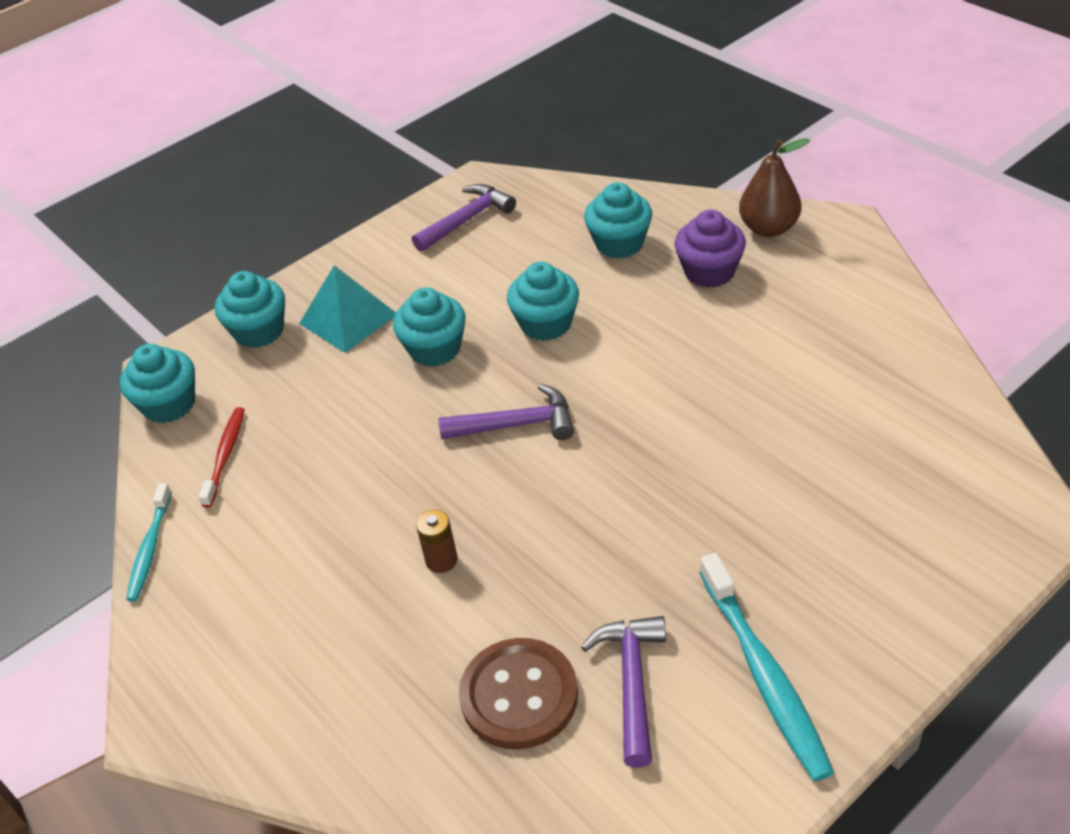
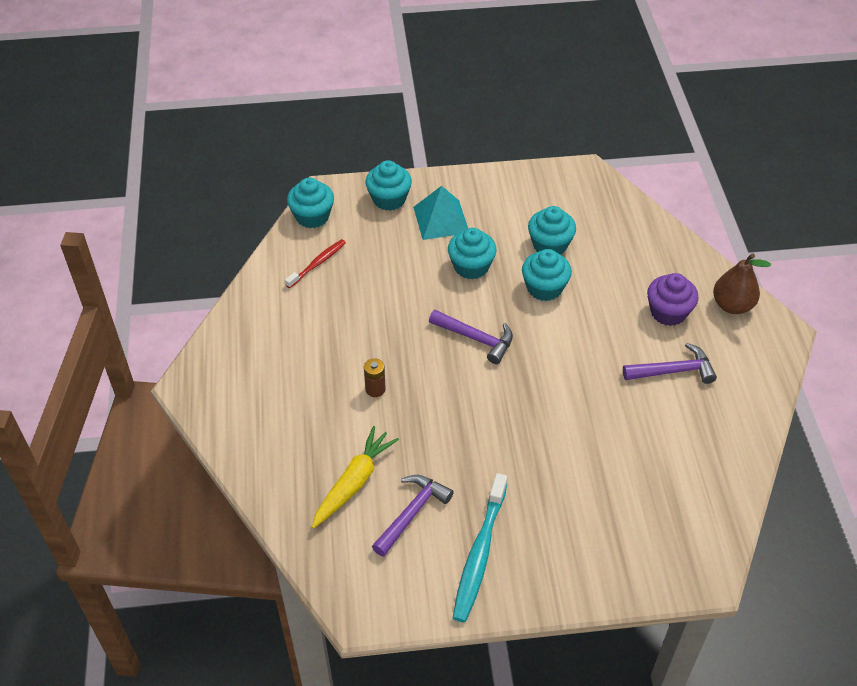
camera: 30 degrees right, 5 degrees up
turquoise toothbrush [126,483,172,601] -> none
purple hammer [412,184,516,252] -> purple hammer moved to [623,343,717,384]
brown button [459,638,578,749] -> yellow carrot [312,426,399,528]
turquoise cupcake [584,182,652,259] -> turquoise cupcake moved to [528,206,576,254]

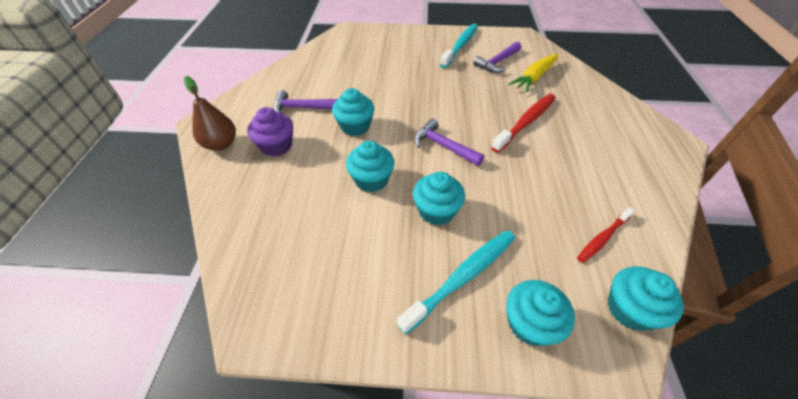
camera: 170 degrees left, 0 degrees up
brown battery [364,358,386,397] -> red toothbrush [491,94,556,153]
turquoise pyramid [413,186,468,240] -> turquoise toothbrush [397,230,515,334]
turquoise cupcake [528,206,576,254] -> turquoise cupcake moved to [332,88,374,136]

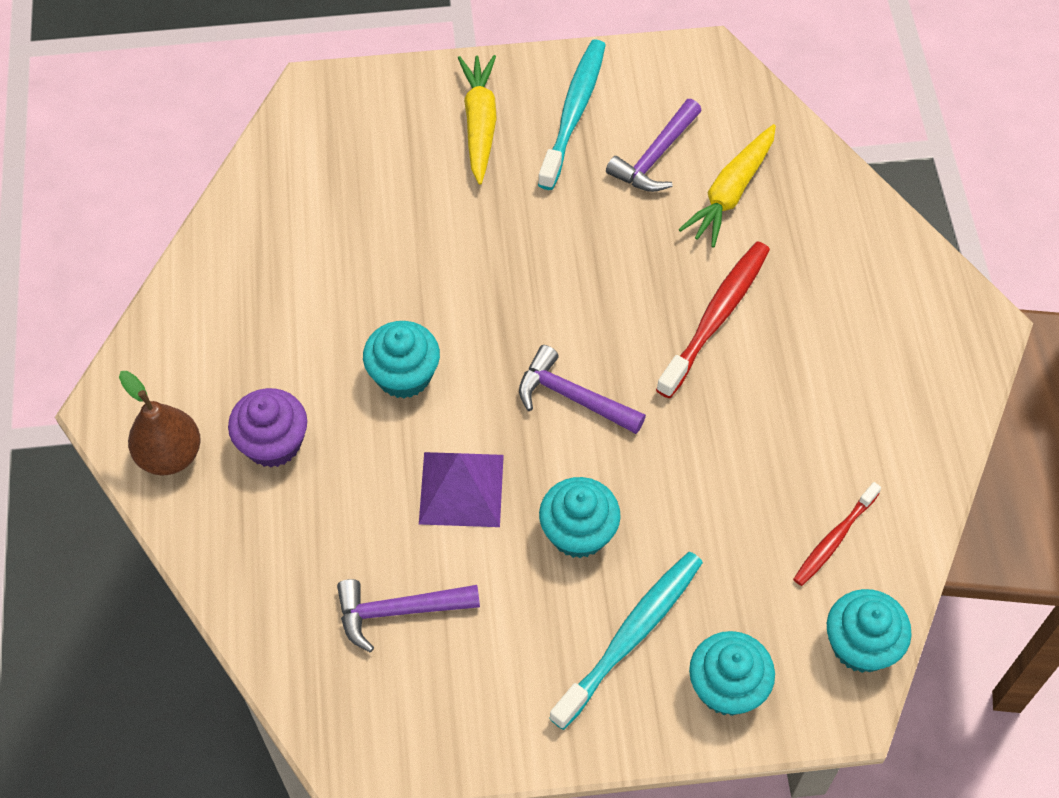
camera: 10 degrees left, 10 degrees up
purple hammer [273,90,338,114] -> purple hammer moved to [337,579,480,652]
turquoise cupcake [346,141,394,192] -> purple pyramid [419,452,504,527]
none -> yellow carrot [458,55,497,185]

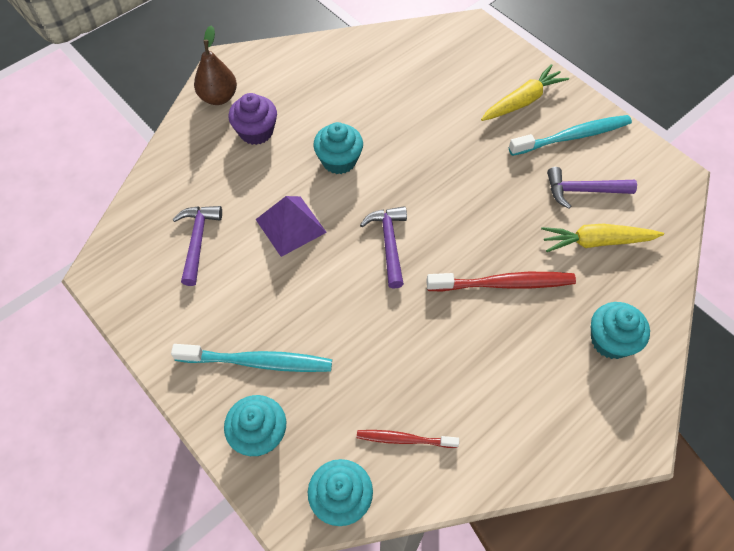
camera: 55 degrees right, 0 degrees up
purple hammer [337,579,480,652] -> purple hammer turned 45 degrees clockwise [172,206,222,286]
turquoise cupcake [539,477,621,558] -> turquoise cupcake moved to [591,302,650,359]

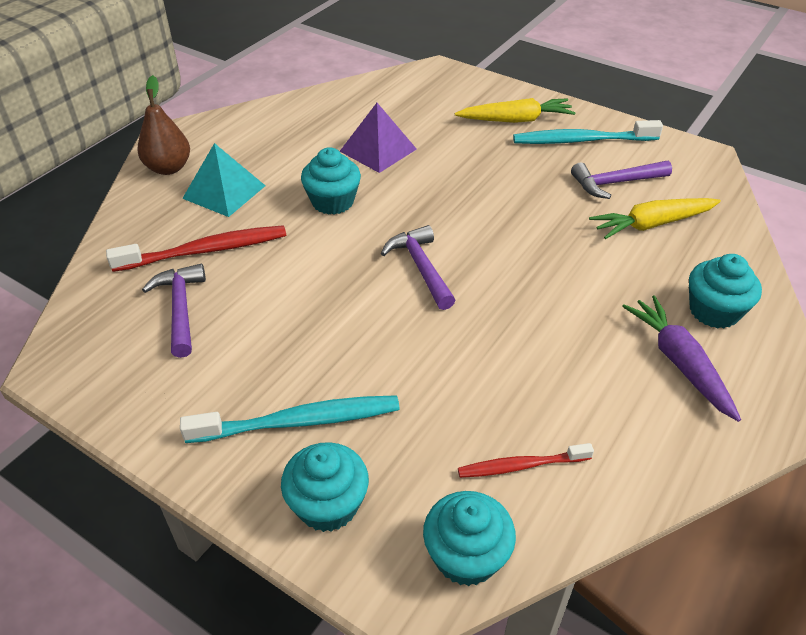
camera: 15 degrees left, 15 degrees down
purple cupcake [228,93,277,145] -> turquoise pyramid [182,143,265,217]
purple pyramid [255,196,327,257] -> purple pyramid moved to [340,103,417,173]
red toothbrush [426,272,576,291] -> red toothbrush moved to [106,225,286,272]
yellow carrot [481,64,569,121] -> yellow carrot turned 45 degrees clockwise [455,98,576,123]
turquoise toothbrush [509,115,632,156] -> turquoise toothbrush turned 150 degrees counterclockwise [513,120,663,144]
none -> purple carrot [622,295,741,422]

